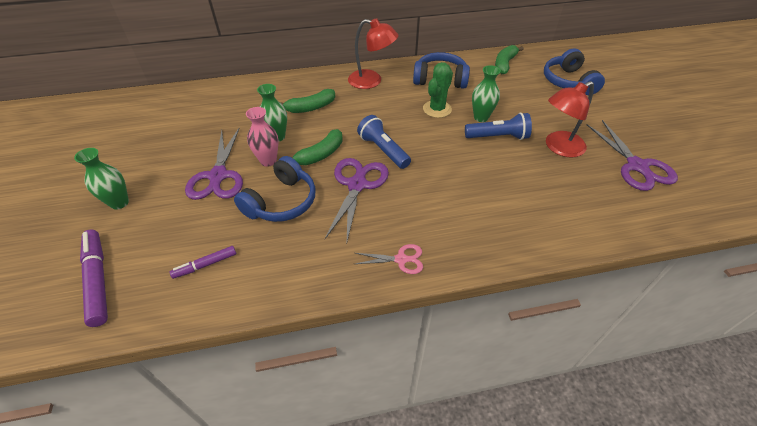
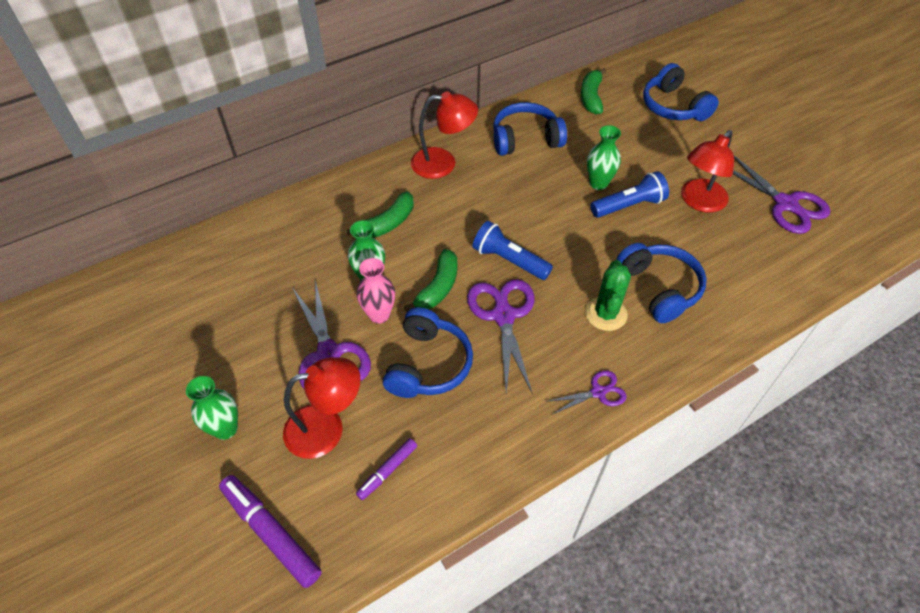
camera: 20 degrees left, 5 degrees up
pink scissors [355,244,423,274] -> purple scissors [546,371,627,414]
green cactus [423,62,453,118] -> green cactus moved to [585,260,631,331]
none -> red lamp [283,357,361,459]
none -> blue headphones [616,243,707,323]

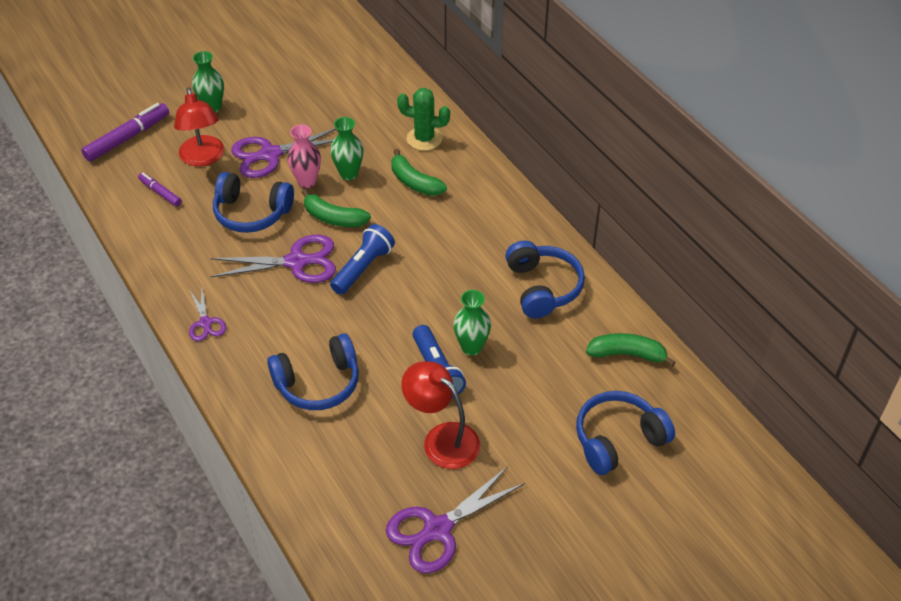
camera: 90 degrees right, 5 degrees down
red lamp [411,91,478,179] -> none
green cactus [585,260,631,331] -> green cactus moved to [397,88,450,151]

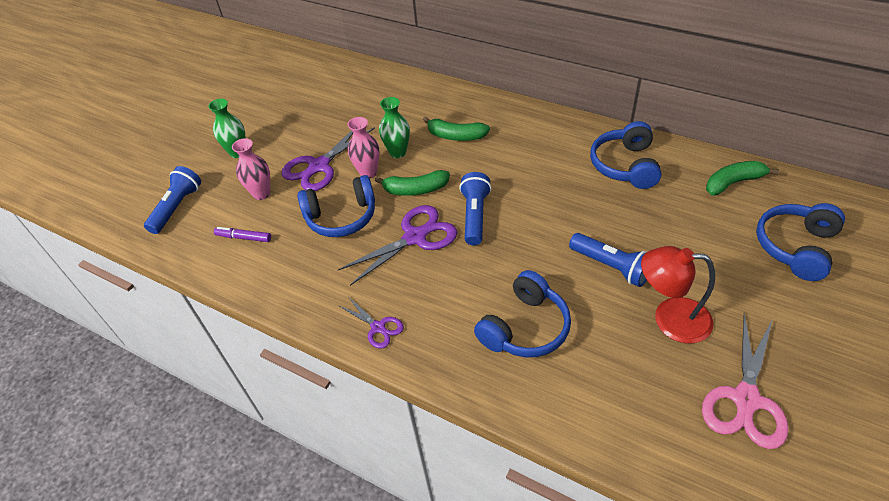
camera: 25 degrees left, 0 degrees up
purple marker [81,103,169,162] -> blue flashlight [144,166,201,234]
red lamp [174,87,224,166] -> pink vase [232,138,270,200]
purple scissors [386,466,525,573] -> pink scissors [702,313,789,449]
green cactus [397,88,450,151] -> none
green vase [453,290,491,356] -> none
blue headphones [506,241,585,318] -> blue headphones turned 135 degrees counterclockwise [590,121,662,189]

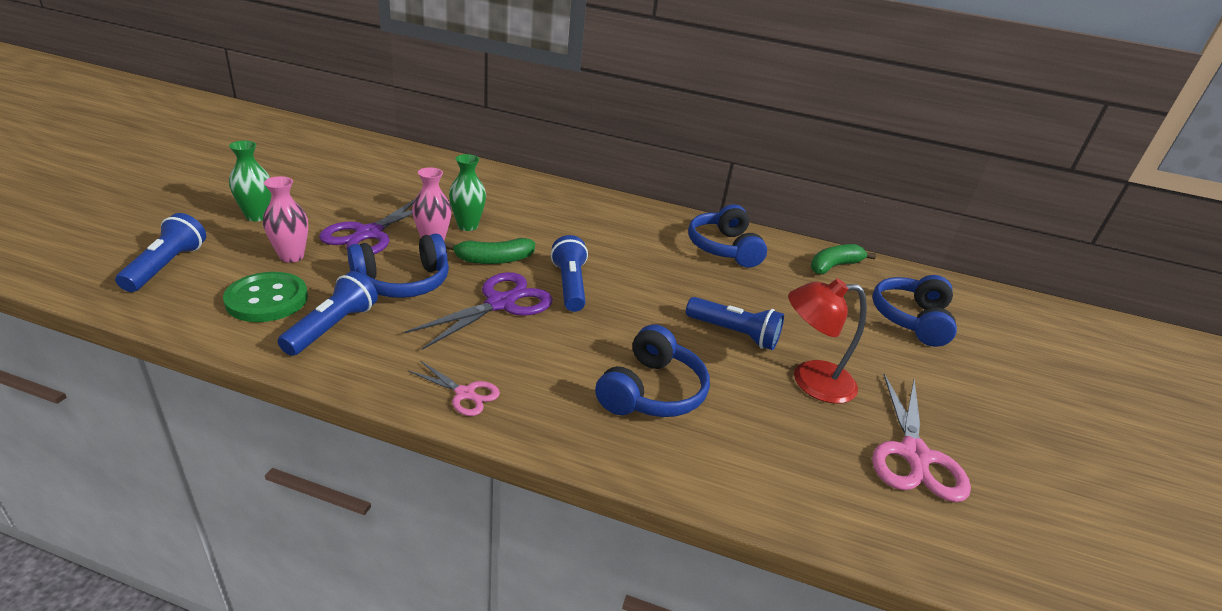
camera: 20 degrees left, 15 degrees down
purple marker [214,227,271,242] -> green button [223,272,308,322]
purple scissors [338,298,404,349] -> pink scissors [408,360,500,416]
green banana [423,116,490,141] -> none
none -> blue flashlight [278,271,378,356]

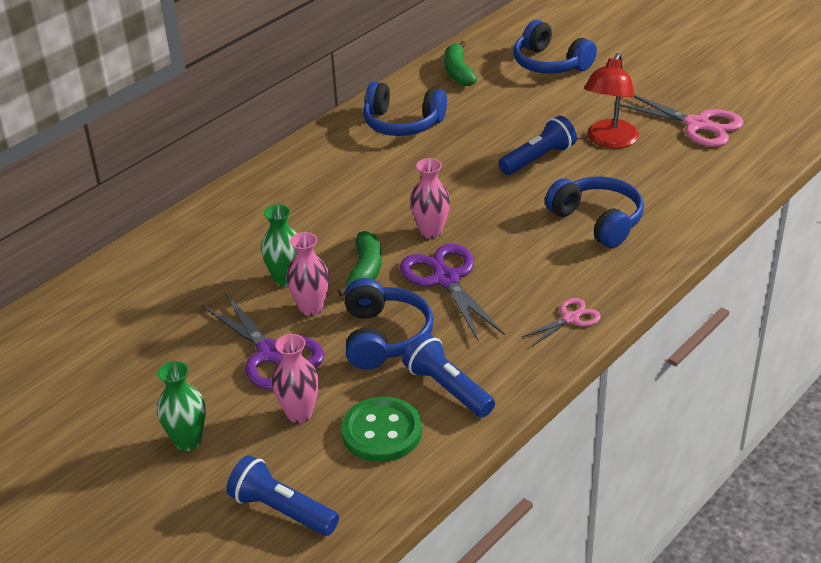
camera: 60 degrees left, 5 degrees up
blue flashlight [551,235,588,312] -> pink vase [410,158,450,239]

